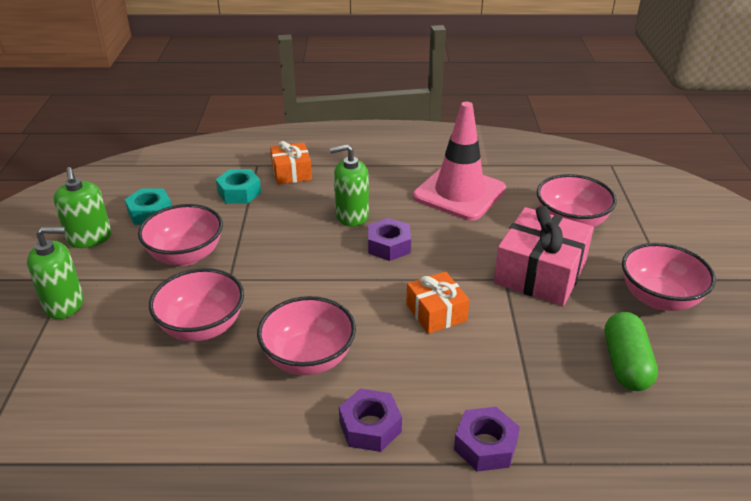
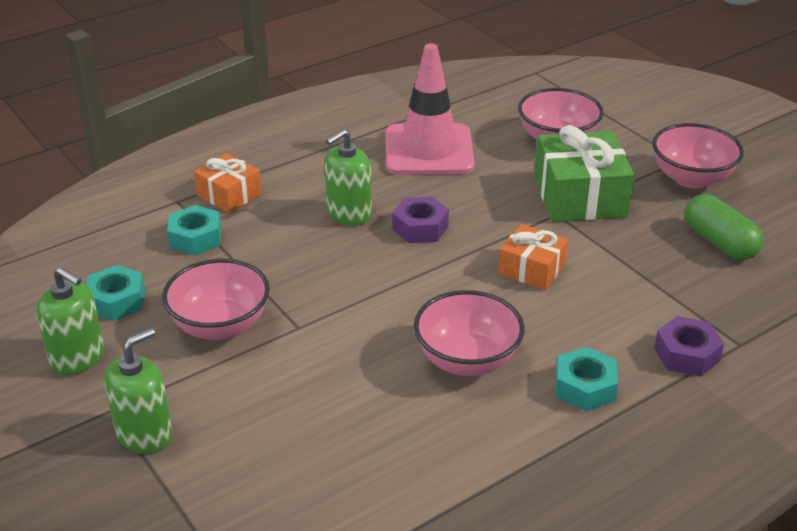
camera: 35 degrees left, 0 degrees up
pink bowl [149,268,244,341] -> none
purple nut [339,389,402,452] -> turquoise nut [556,347,618,411]
pink gift [494,206,594,306] -> green gift [534,125,635,222]

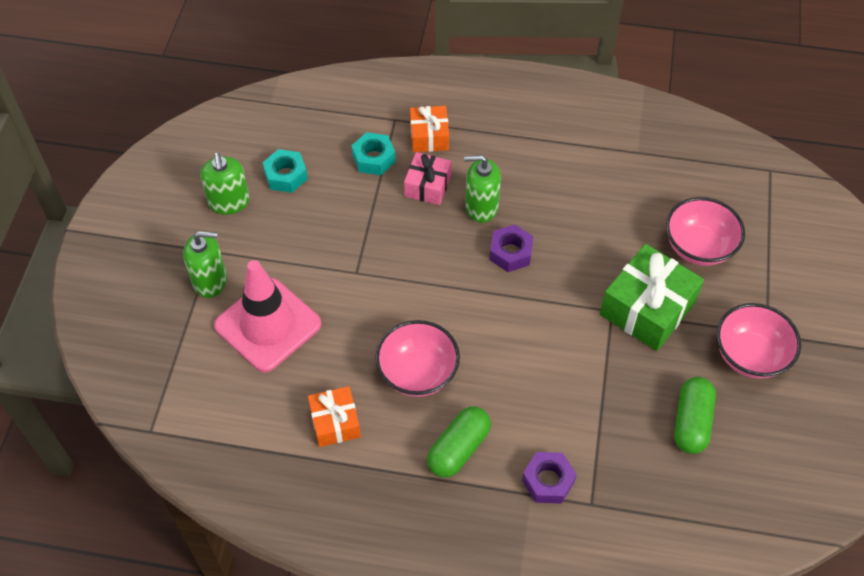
camera: 45 degrees right, 20 degrees up
pink bowl [162,259,270,340] -> none
pink traffic cone [385,43,475,175] -> pink traffic cone moved to [214,260,321,372]
orange gift [498,224,568,290] -> orange gift moved to [308,386,361,447]
turquoise nut [556,347,618,411] -> green capsule [427,406,491,478]
none -> pink gift [404,152,451,205]

